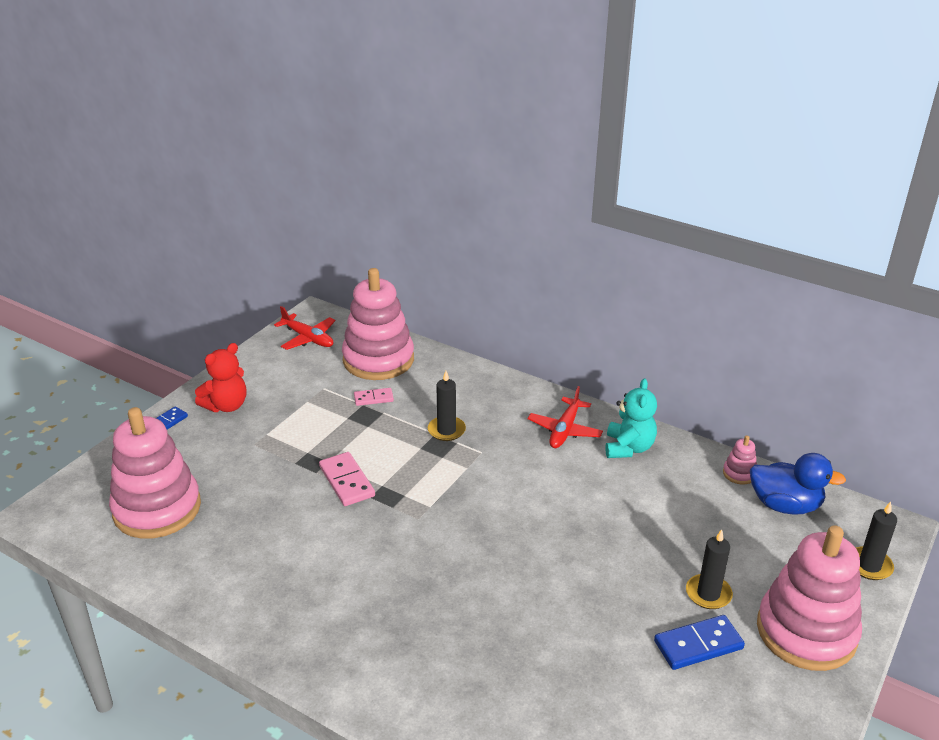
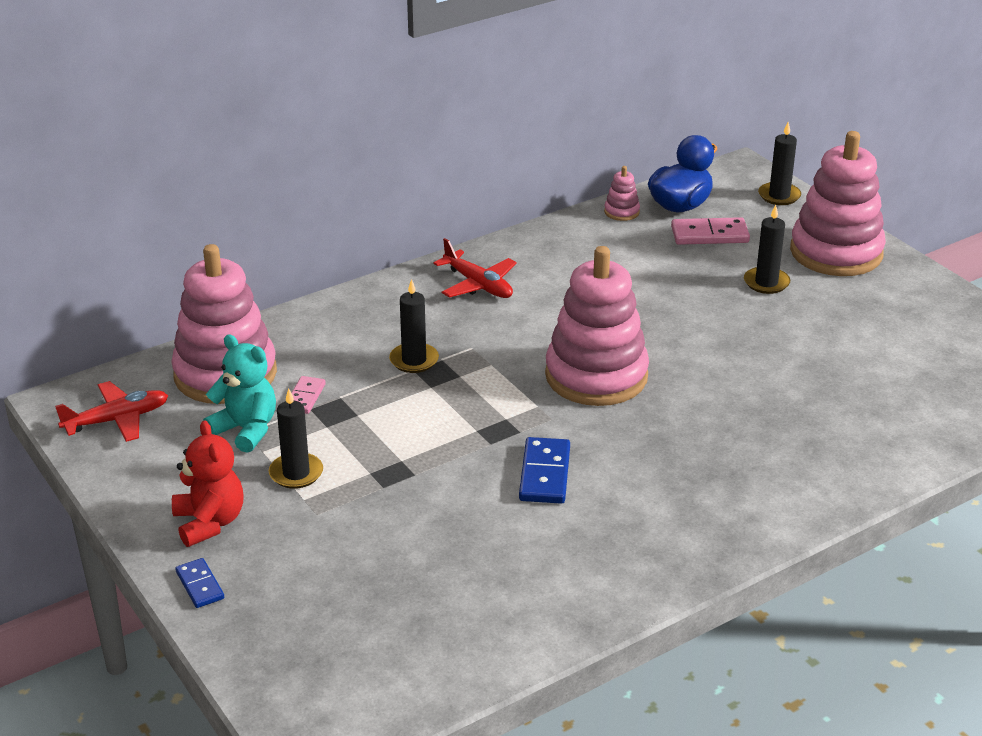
camera: 65 degrees left, 0 degrees up
pink stacking toy [109,407,201,539] -> pink stacking toy moved to [545,246,649,406]
pink domino [319,452,375,506] -> pink domino moved to [671,217,750,245]
turquoise teddy bear [605,378,657,458] -> turquoise teddy bear moved to [203,334,276,453]
blue domino [654,615,745,670] -> blue domino moved to [519,437,570,504]
none -> black candle [269,388,323,489]

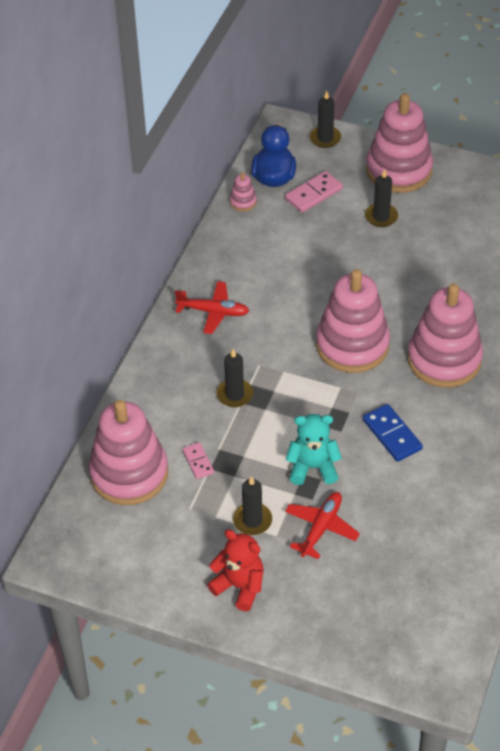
camera: 35 degrees left, 15 degrees up
red plane [55,381,168,442] -> red plane moved to [285,492,360,559]
blue domino [175,558,224,608] -> none
turquoise teddy bear [203,334,276,453] -> turquoise teddy bear moved to [285,414,342,485]
none -> pink stacking toy [407,284,483,388]

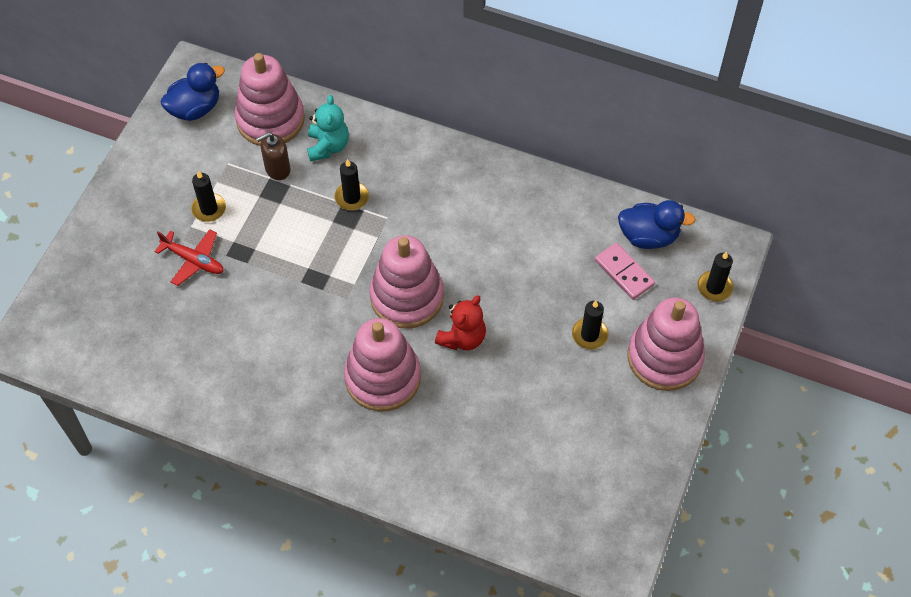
camera: 90 degrees right, 10 degrees up
red plane [175,281,249,334] -> none
pink domino [183,442,214,479] -> brown soap dispenser [256,132,290,180]
red teddy bear [207,529,264,611] -> red teddy bear moved to [435,295,486,350]
pink stacking toy [230,172,257,211] -> none
turquoise teddy bear [285,414,342,485] -> turquoise teddy bear moved to [307,95,349,162]
blue domino [363,404,423,462] -> none
none -> blue duck [160,63,225,121]

